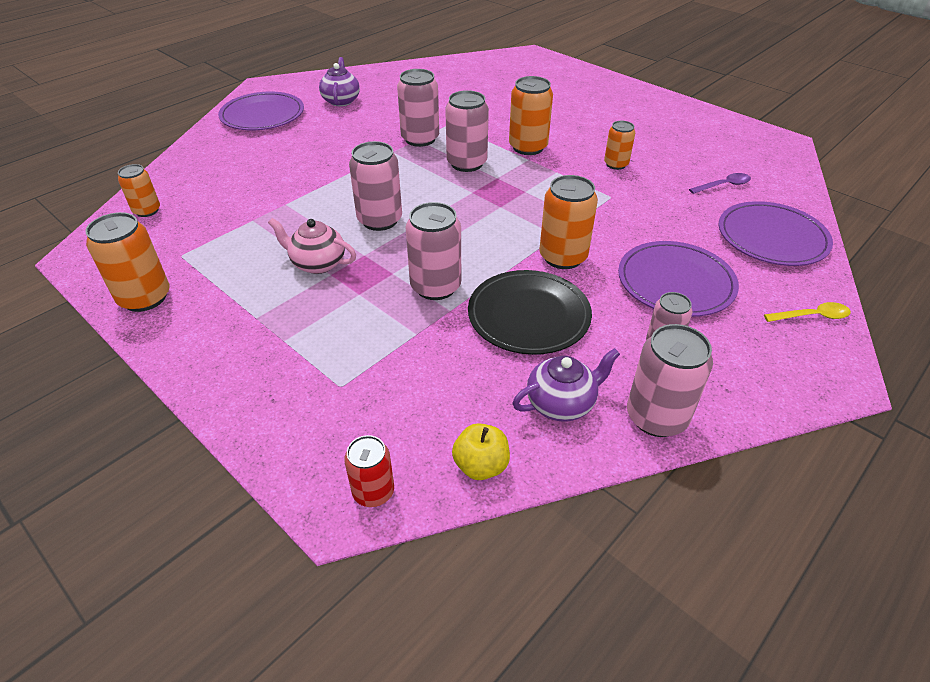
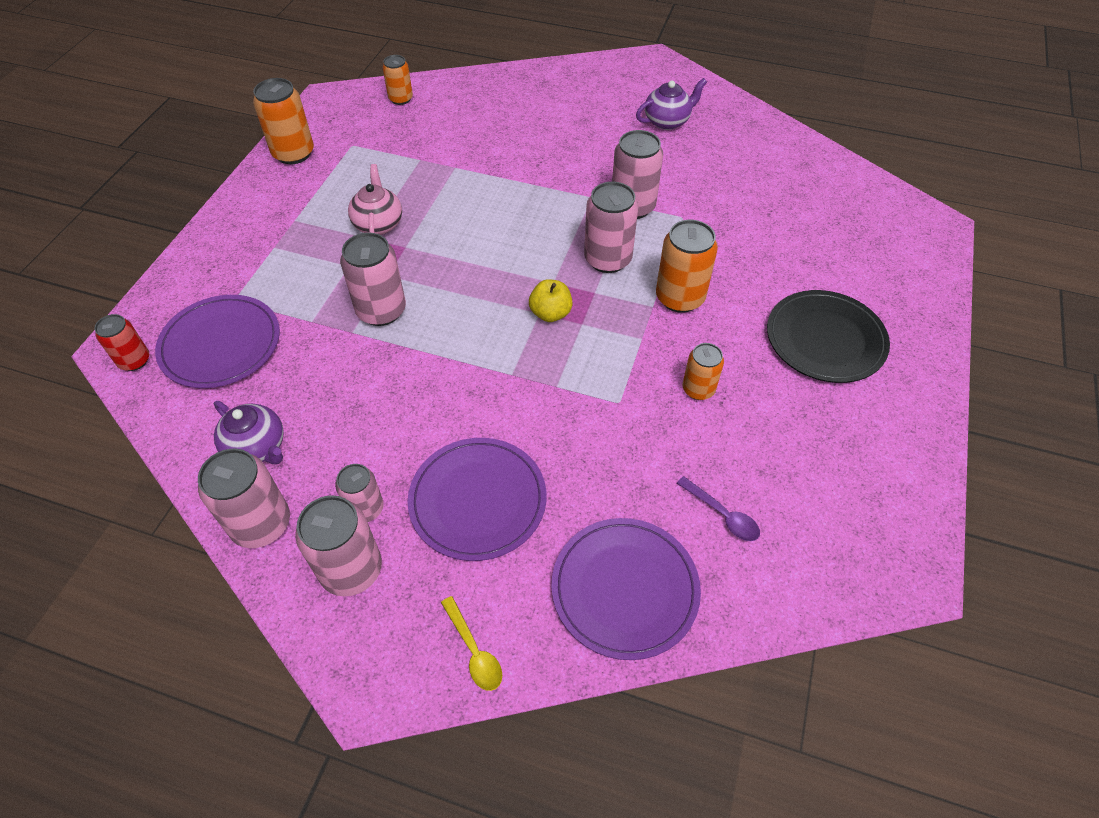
camera: 65 degrees right, 10 degrees up
purple plate [218,92,304,130] -> purple plate moved to [155,295,280,388]
pink can [349,141,402,231] -> pink can moved to [295,495,382,596]
yellow apple [452,423,510,480] -> yellow apple moved to [529,279,573,322]
black plate [468,270,592,355] -> black plate moved to [767,290,890,383]
orange can [540,175,598,269] -> none

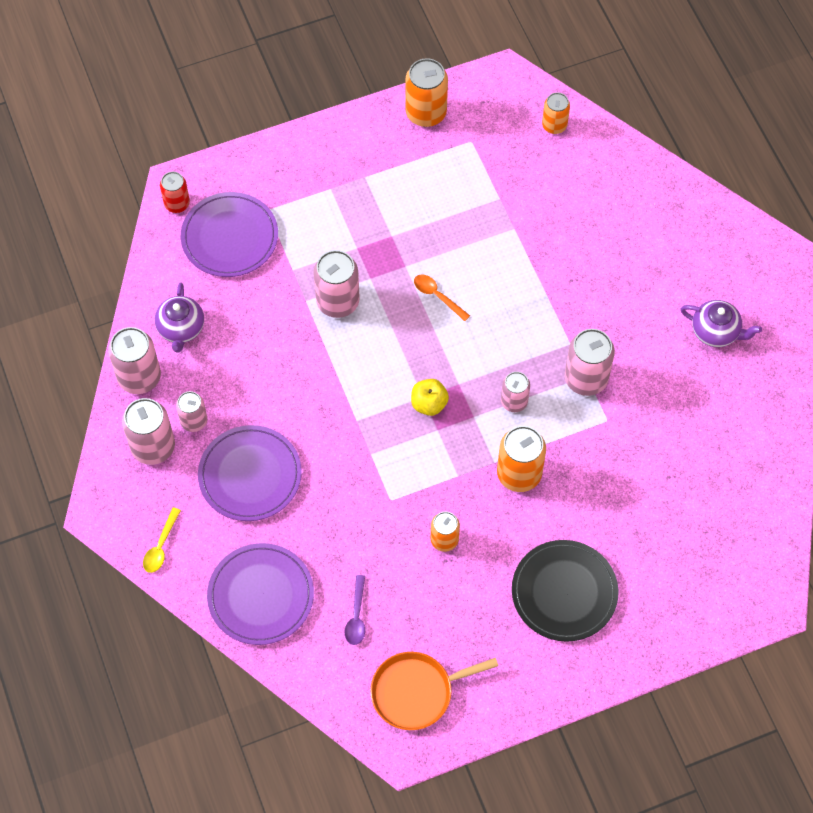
camera: 50 degrees right, 10 degrees up
pink teapot [348,164,402,235] -> none
pink can [584,182,638,273] -> pink can [501,372,530,412], size x0.61
none -> orange pan [370,652,498,730]
none -> orange spoon [414,274,470,321]

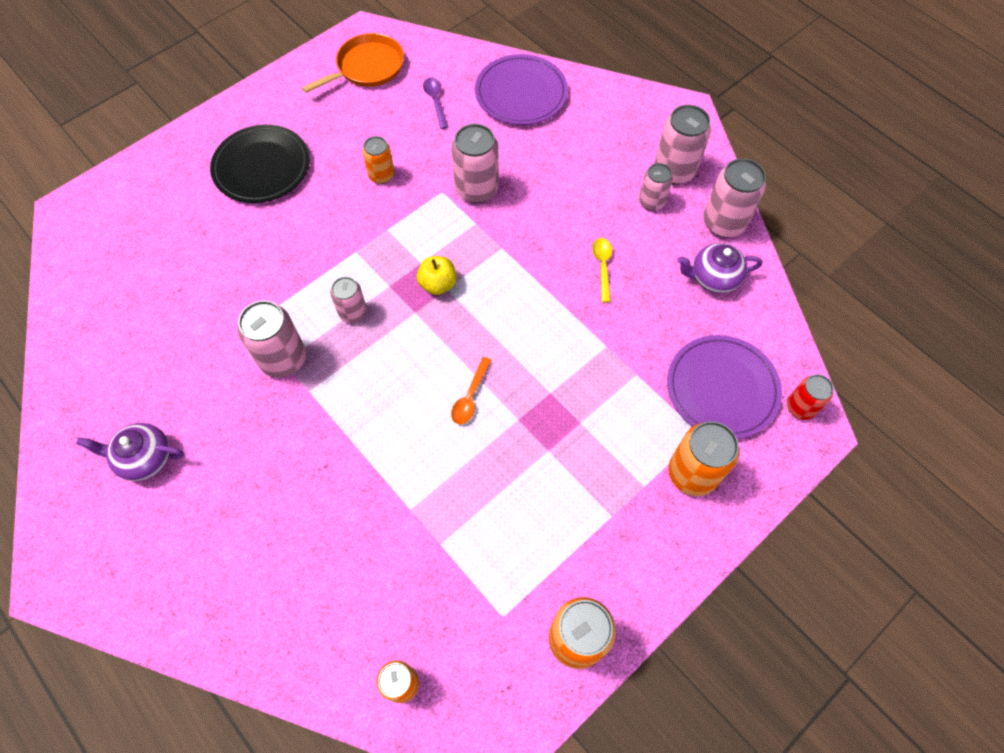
camera: 160 degrees right, 0 degrees up
yellow spoon [143,507,181,573] -> yellow spoon moved to [592,238,612,302]
purple teapot [155,282,204,352] -> purple teapot turned 75 degrees counterclockwise [678,243,762,293]
purple plate [198,425,302,521] -> none
pink can [314,250,360,318] -> pink can moved to [452,124,499,203]
orange spoon [414,274,470,321] -> orange spoon turned 90 degrees clockwise [451,357,492,425]
orange can [497,426,546,492] -> orange can moved to [668,421,739,496]

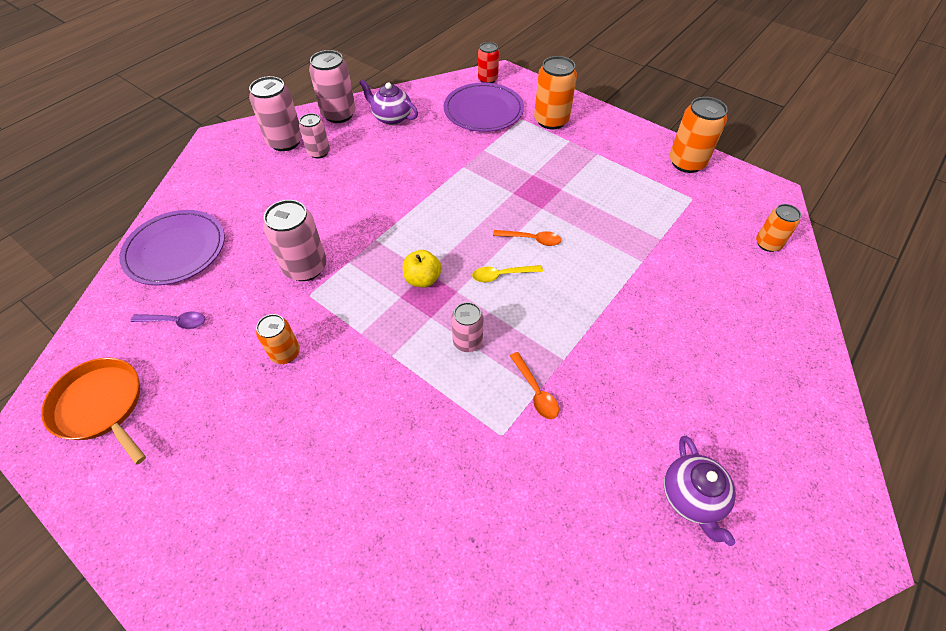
camera: 100 degrees left, 10 degrees down
black plate [210,125,310,203] -> none
pink can [238,301,306,378] -> orange spoon [510,352,559,419]
purple spoon [423,78,448,129] -> purple spoon turned 150 degrees counterclockwise [131,312,205,329]
yellow spoon [592,238,612,302] -> yellow spoon moved to [472,265,543,282]
purple teapot [678,243,762,293] -> purple teapot turned 135 degrees clockwise [359,79,418,125]

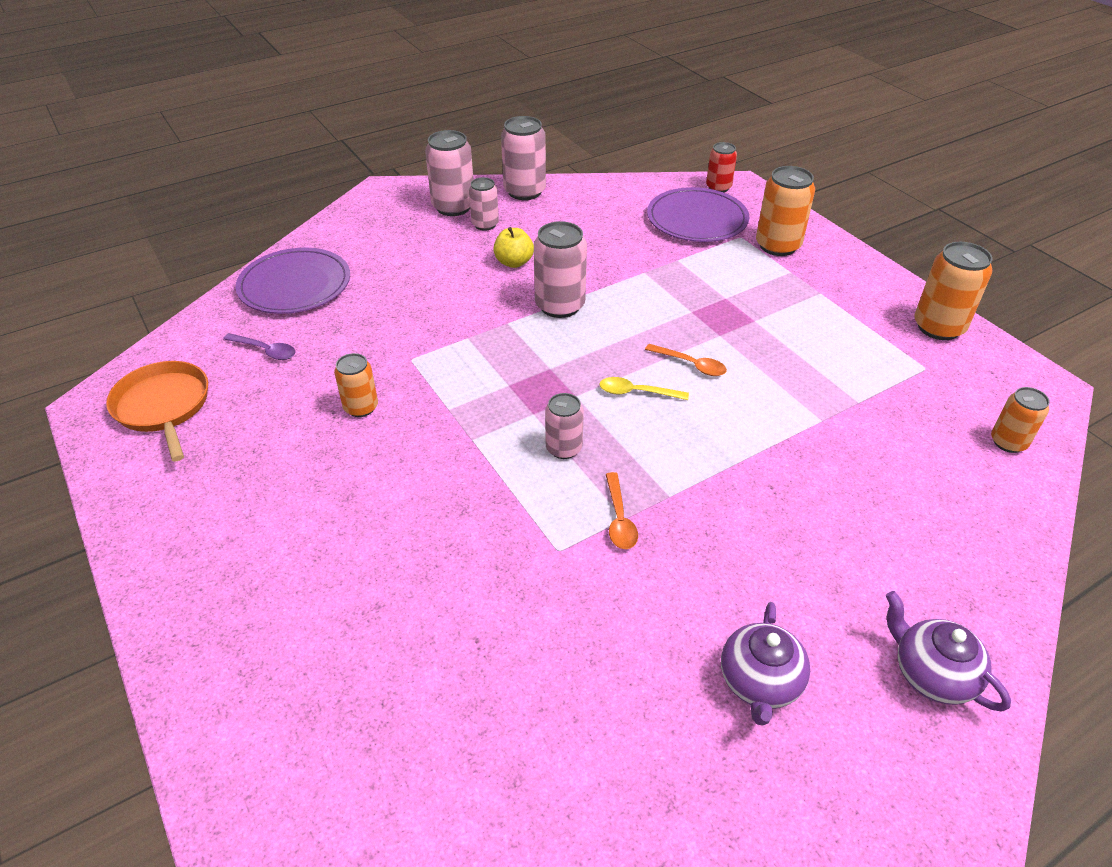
camera: 20 degrees right, 10 degrees down
pink can [263,200,327,281] -> pink can moved to [534,221,587,318]
purple teapot [359,79,418,125] -> purple teapot moved to [886,591,1011,712]
yellow apple [403,250,441,288] -> yellow apple moved to [493,227,534,268]

